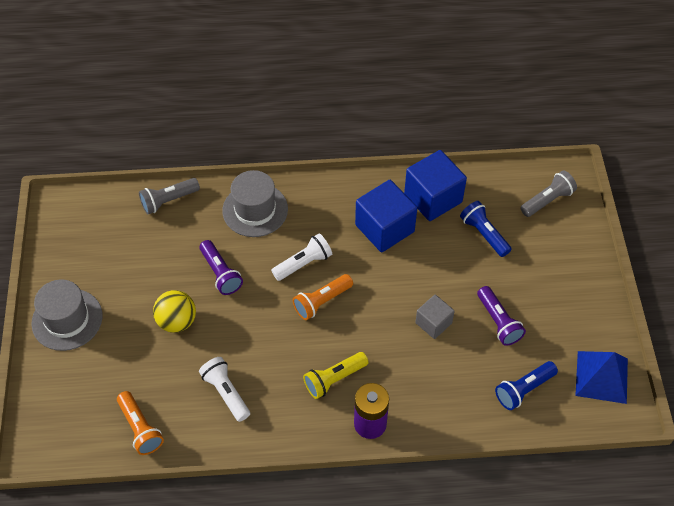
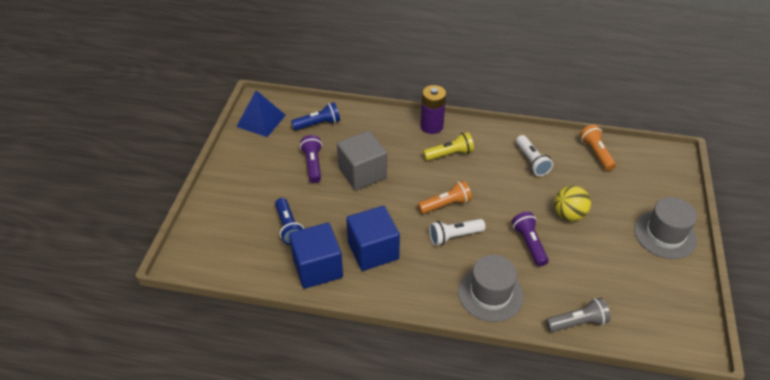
camera: 165 degrees left, 10 degrees down
grey cube [415,295,455,339] -> grey cube [337,131,387,191], size x1.72
grey flashlight [521,170,577,217] -> none

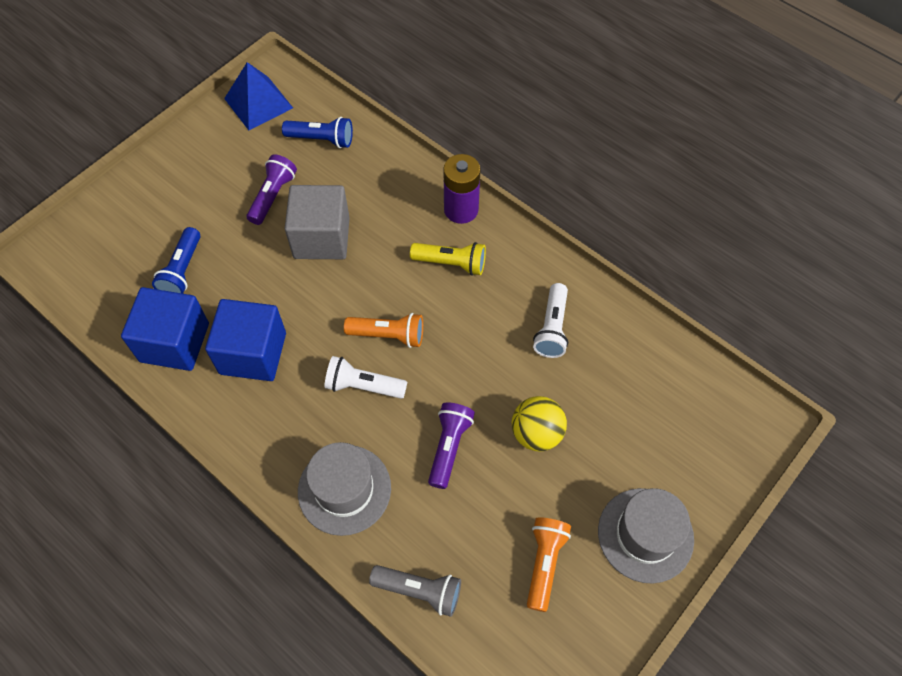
camera: 30 degrees right, 15 degrees up
orange flashlight [580,124,616,171] -> orange flashlight moved to [527,517,571,612]

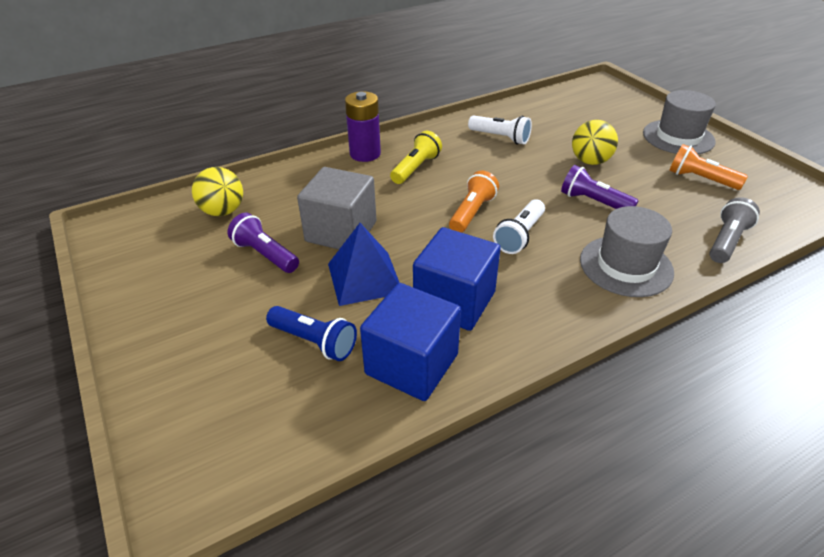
camera: 70 degrees left, 20 degrees down
blue pyramid [224,62,293,130] -> blue pyramid moved to [328,223,399,306]
blue flashlight [282,117,353,148] -> yellow ball [192,167,243,216]

